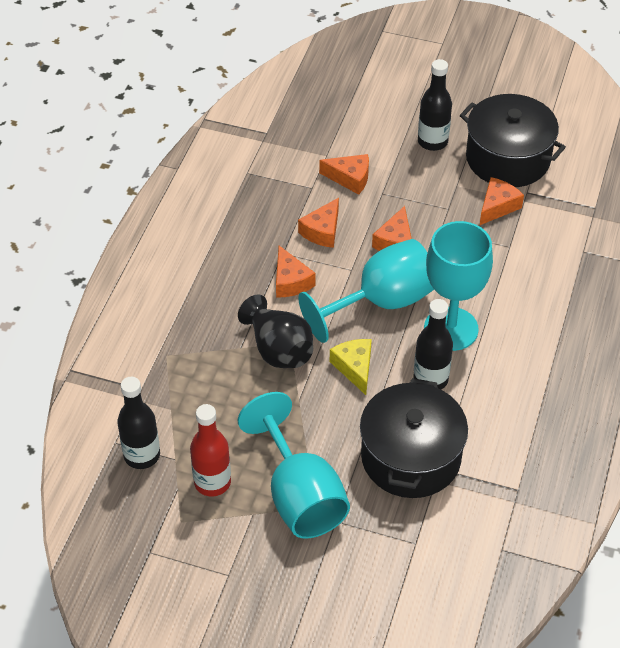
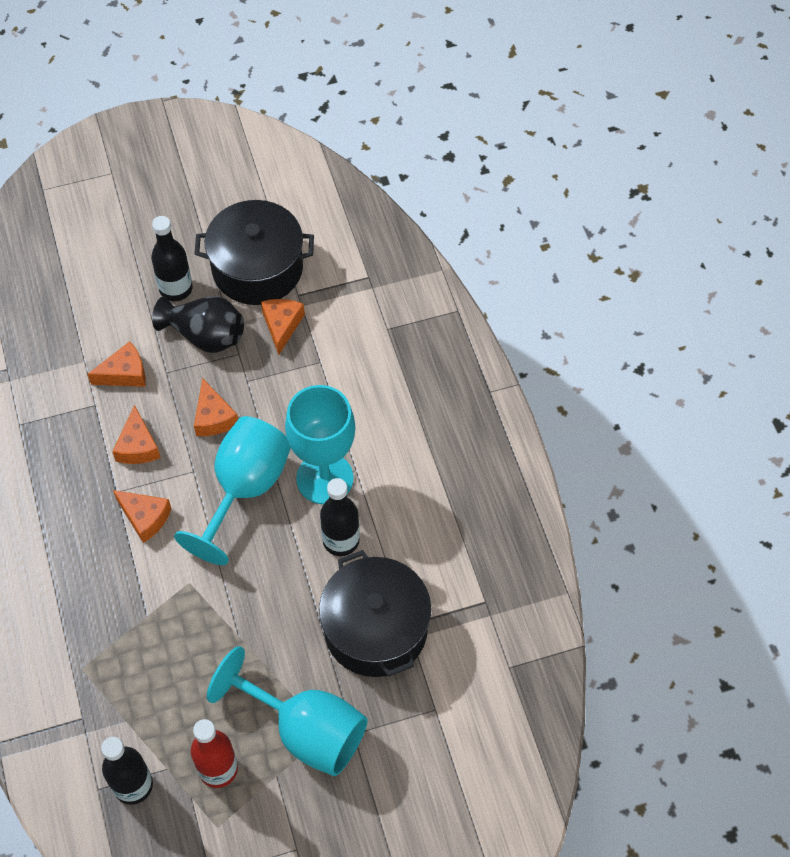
camera: 35 degrees left, 10 degrees up
black vase [238,294,313,368] -> black vase moved to [152,296,244,353]
yellow cheese [330,339,372,395] -> none

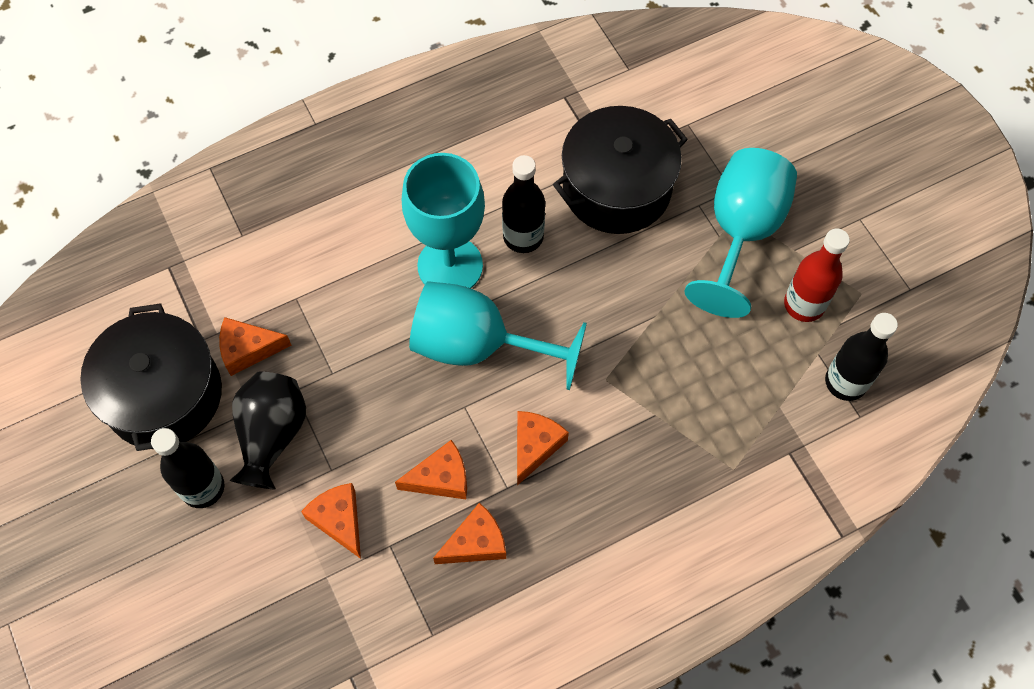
camera: 100 degrees left, 5 degrees up
orange cheese [194,378,238,436] -> orange cheese moved to [433,502,506,564]

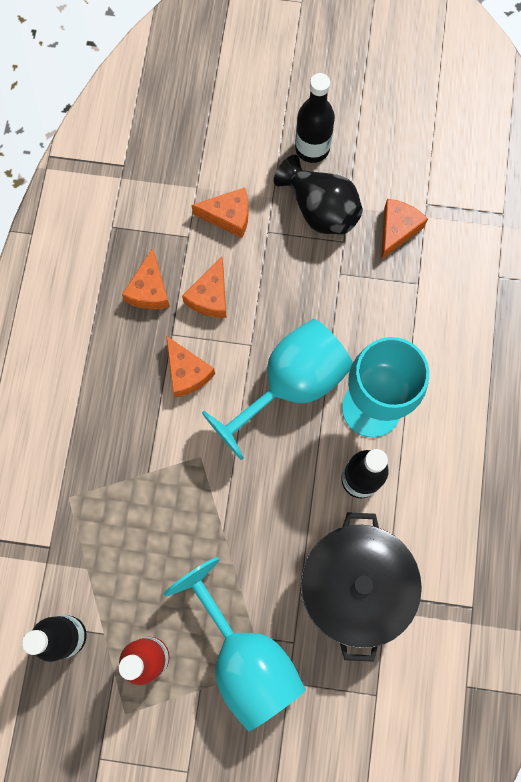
camera: 125 degrees right, 10 degrees up
black pot [80,303,222,451] -> none

